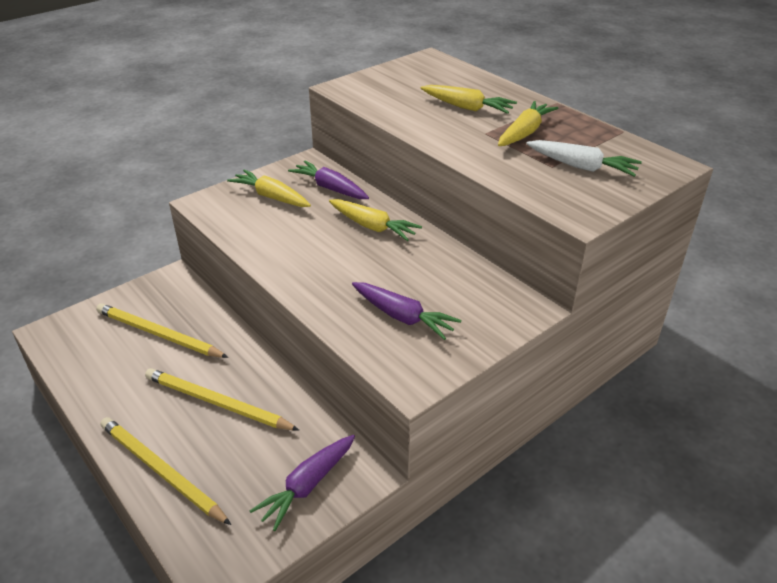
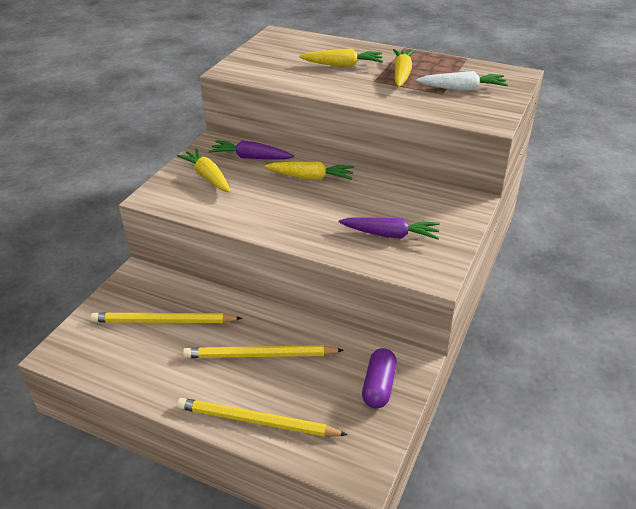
camera: 25 degrees left, 0 degrees up
yellow carrot [227,169,311,207] -> yellow carrot turned 45 degrees clockwise [177,148,230,192]
purple carrot [250,435,355,531] -> purple capsule [362,348,397,409]

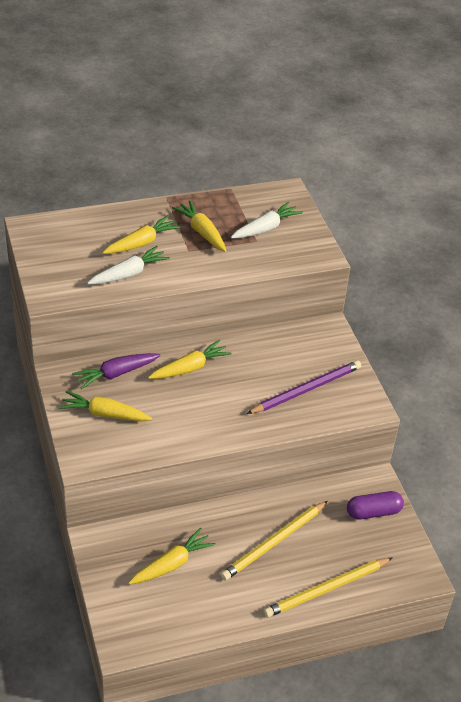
camera: 45 degrees left, 5 degrees up
yellow pencil [91,313,242,323] -> yellow carrot [129,528,216,584]
purple carrot [339,217,440,240] -> purple pencil [247,360,361,414]
purple capsule [362,348,397,409] -> purple capsule turned 75 degrees counterclockwise [347,491,404,520]
none -> white carrot [87,246,170,284]

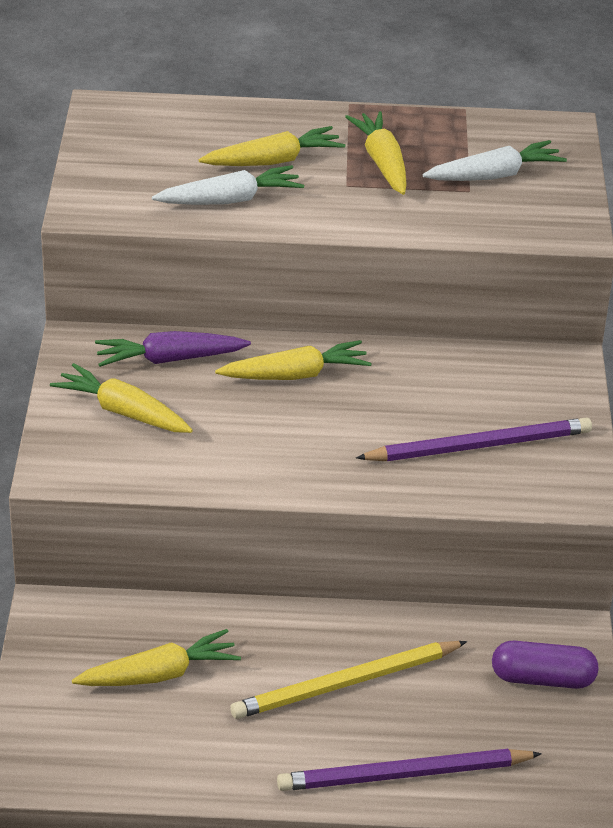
camera: 20 degrees right, 5 degrees down
yellow pencil [264,558,392,618] -> purple pencil [277,749,542,791]

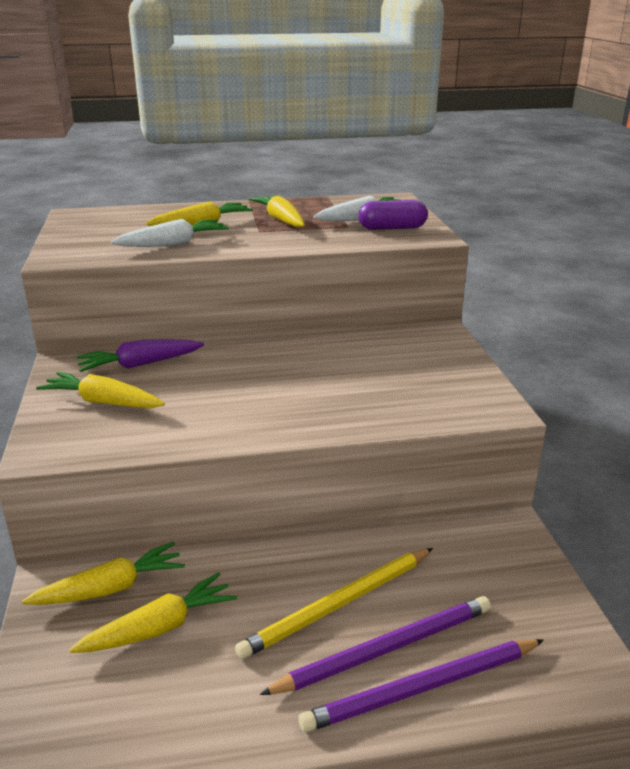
camera: 10 degrees left, 10 degrees down
yellow carrot [215,340,372,380] -> yellow carrot moved to [22,542,185,605]
purple pencil [356,417,592,461] -> purple pencil moved to [260,596,491,695]
purple capsule [492,641,599,689] -> purple capsule moved to [358,200,428,230]

